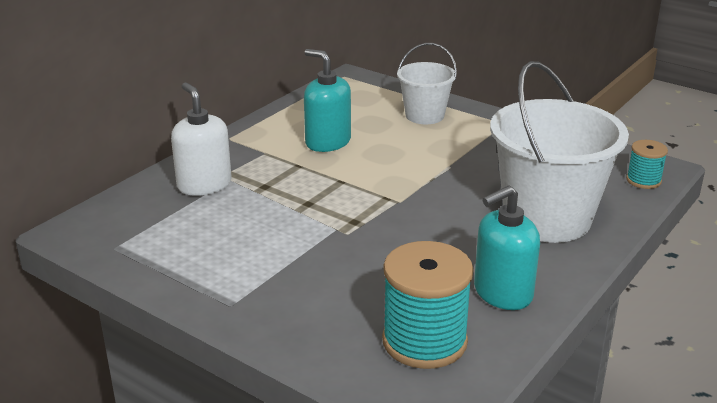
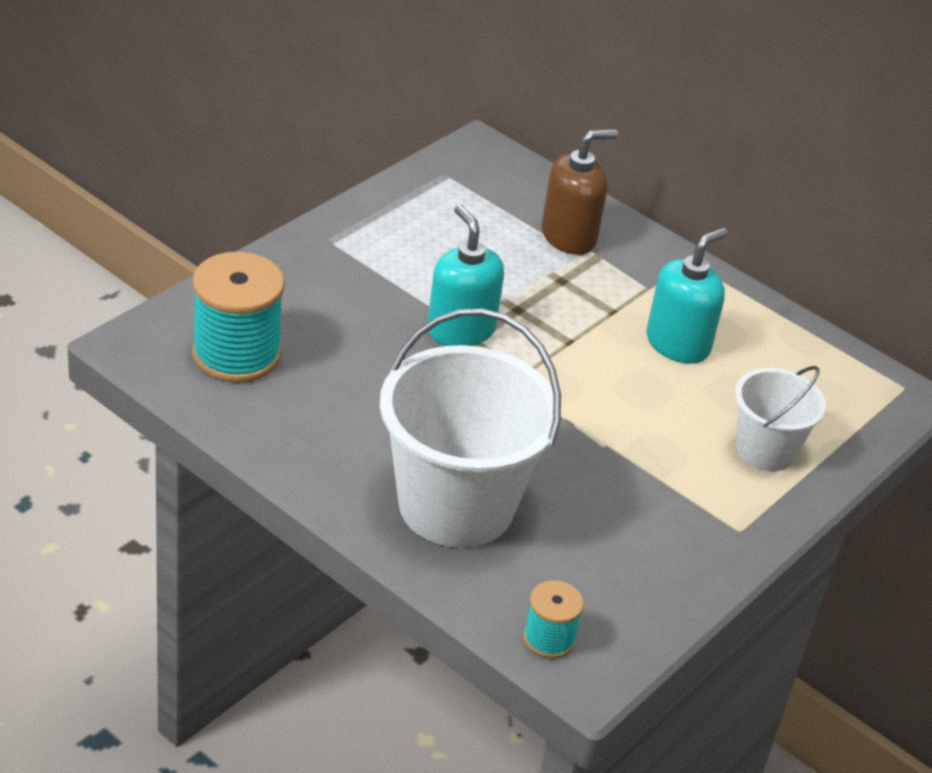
camera: 90 degrees right, 10 degrees up
white soap dispenser [171,83,231,196] -> brown soap dispenser [542,129,618,254]
turquoise soap dispenser [474,185,540,310] -> turquoise soap dispenser moved to [428,205,504,346]

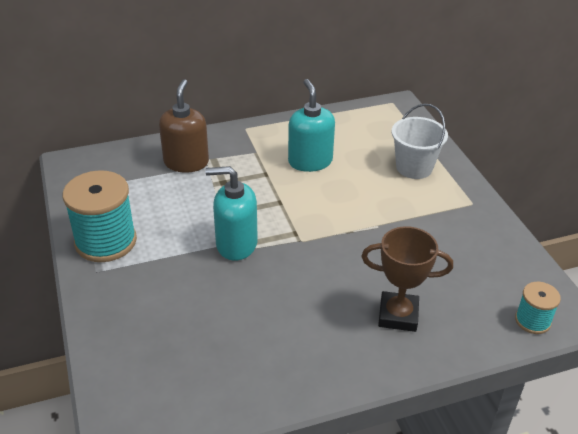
camera: 55 degrees left, 0 degrees up
turquoise spool [192,252,285,383] -> turquoise spool moved to [63,170,137,262]
white bucket [380,309,561,548] -> brown trophy [361,226,453,332]

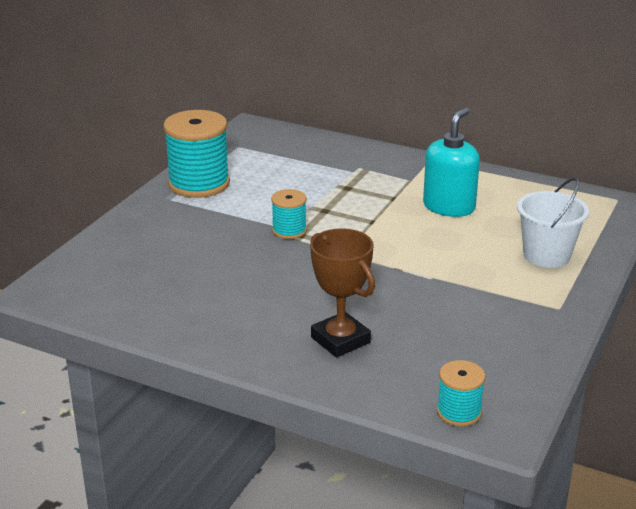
camera: 45 degrees right, 10 degrees down
brown soap dispenser [159,79,209,173] -> none
turquoise soap dispenser [205,166,258,261] -> turquoise spool [271,189,307,239]

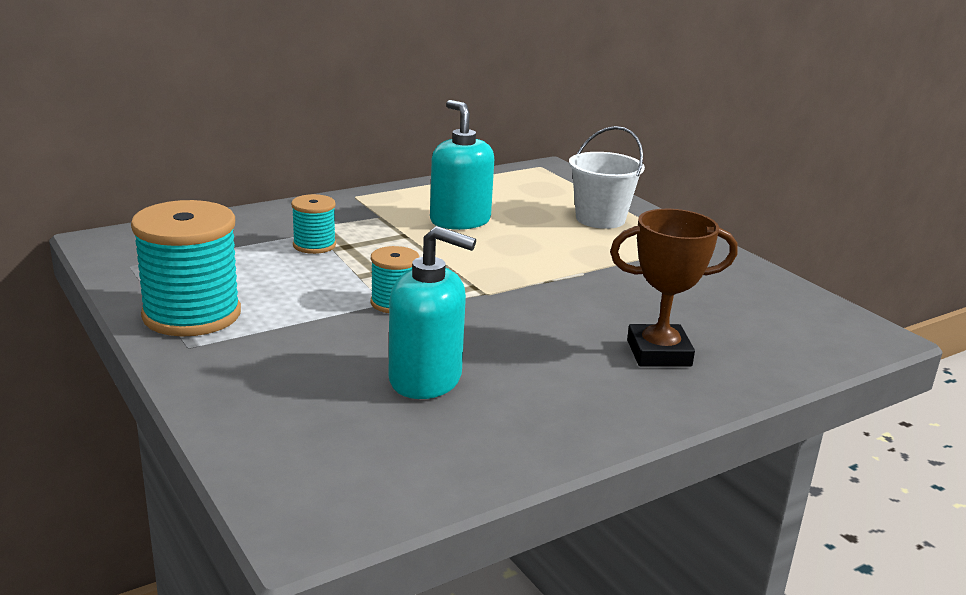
camera: 60 degrees left, 5 degrees down
turquoise spool [437,360,485,427] -> turquoise spool moved to [291,194,336,254]
none -> turquoise soap dispenser [389,226,476,399]

